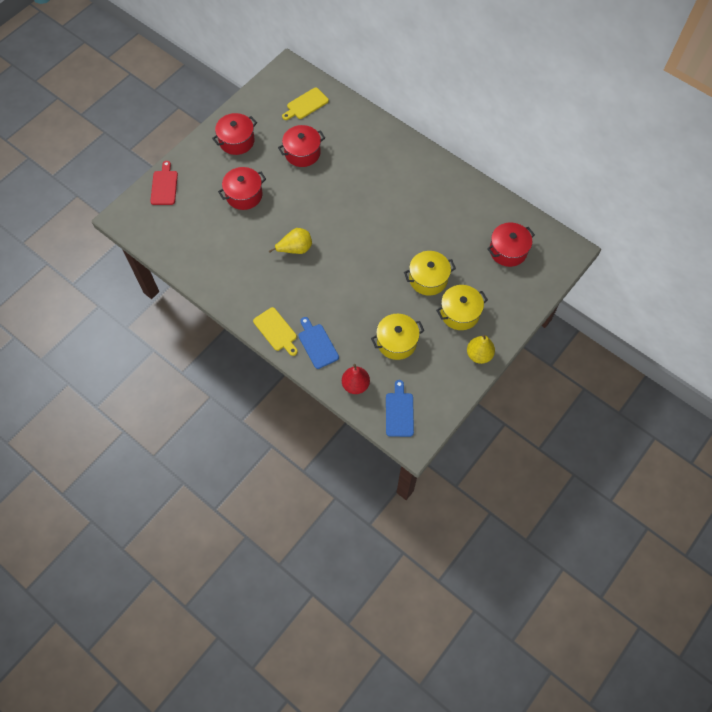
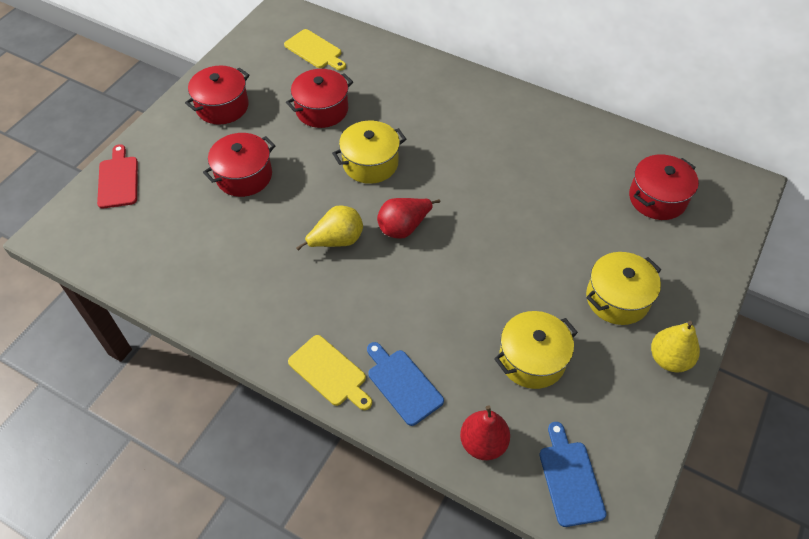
camera: 10 degrees left, 10 degrees down
yellow cutting board [282,88,329,120] -> yellow cutting board turned 90 degrees counterclockwise [284,29,346,70]
yellow pot [404,251,456,296] -> yellow pot moved to [332,121,406,184]
none -> red pear [377,198,440,239]

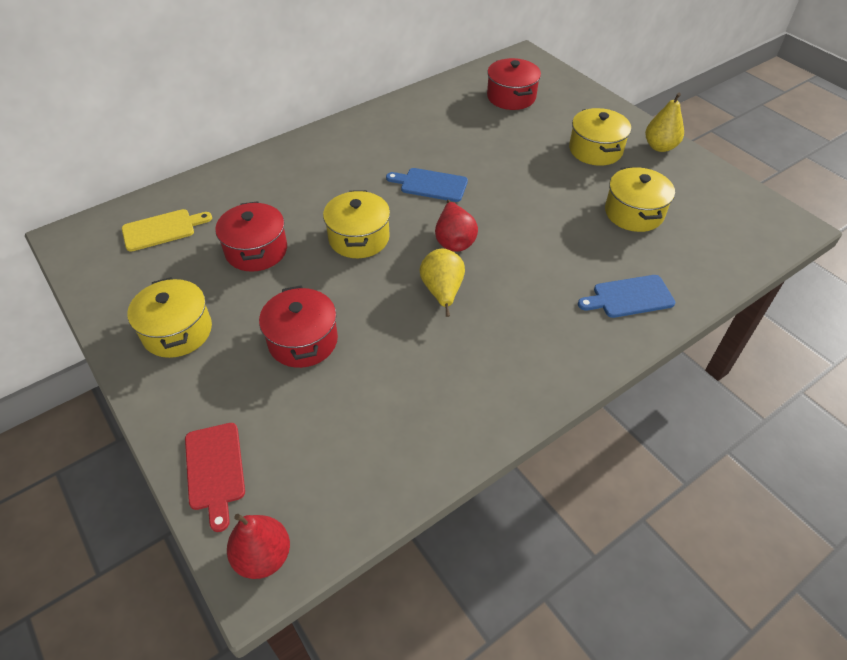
camera: 65 degrees left, 5 degrees down
red cutting board [97,144,138,209] -> red cutting board turned 120 degrees counterclockwise [185,423,245,532]
red pot [185,66,250,125] -> yellow pot [127,277,212,358]
yellow cutting board [288,335,372,410] -> none
red pear [460,406,510,460] -> red pear moved to [227,514,290,579]
blue cutting board [539,422,607,527] -> blue cutting board moved to [386,168,468,202]

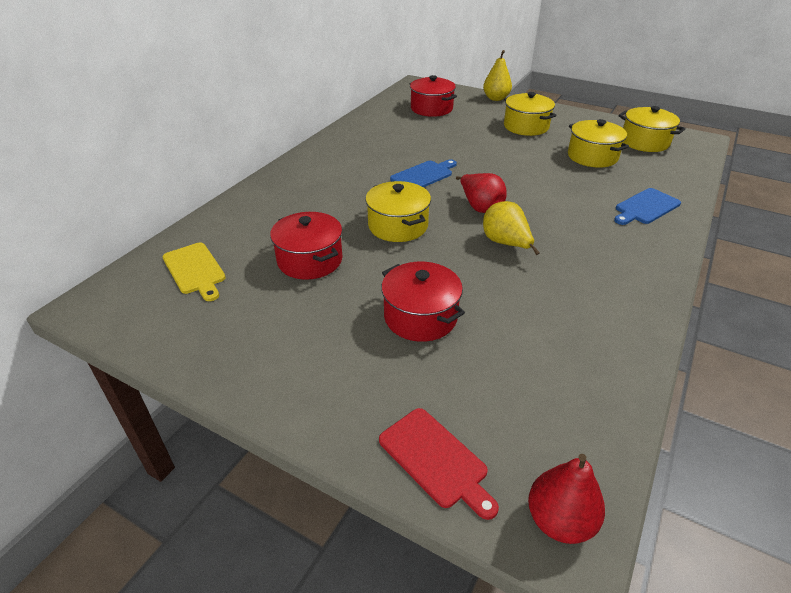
camera: 25 degrees left, 10 degrees down
yellow cutting board [122,209,212,252] -> yellow cutting board turned 105 degrees clockwise [162,242,226,301]
yellow pot [127,277,212,358] -> yellow pot moved to [618,106,686,152]
blue cutting board [386,168,468,202] -> blue cutting board turned 150 degrees clockwise [390,159,457,187]
yellow pear [645,93,684,152] -> yellow pear moved to [483,50,512,101]

